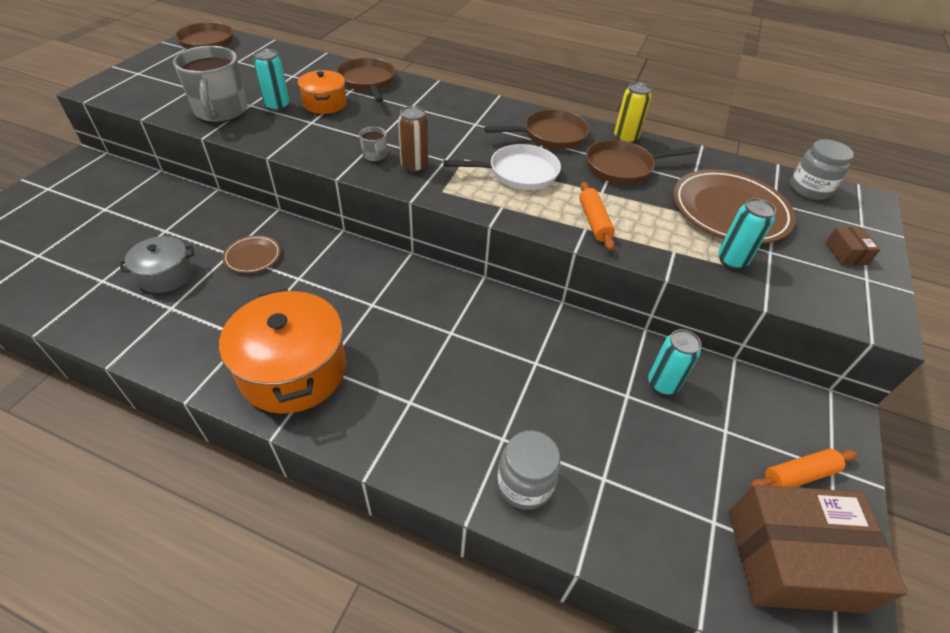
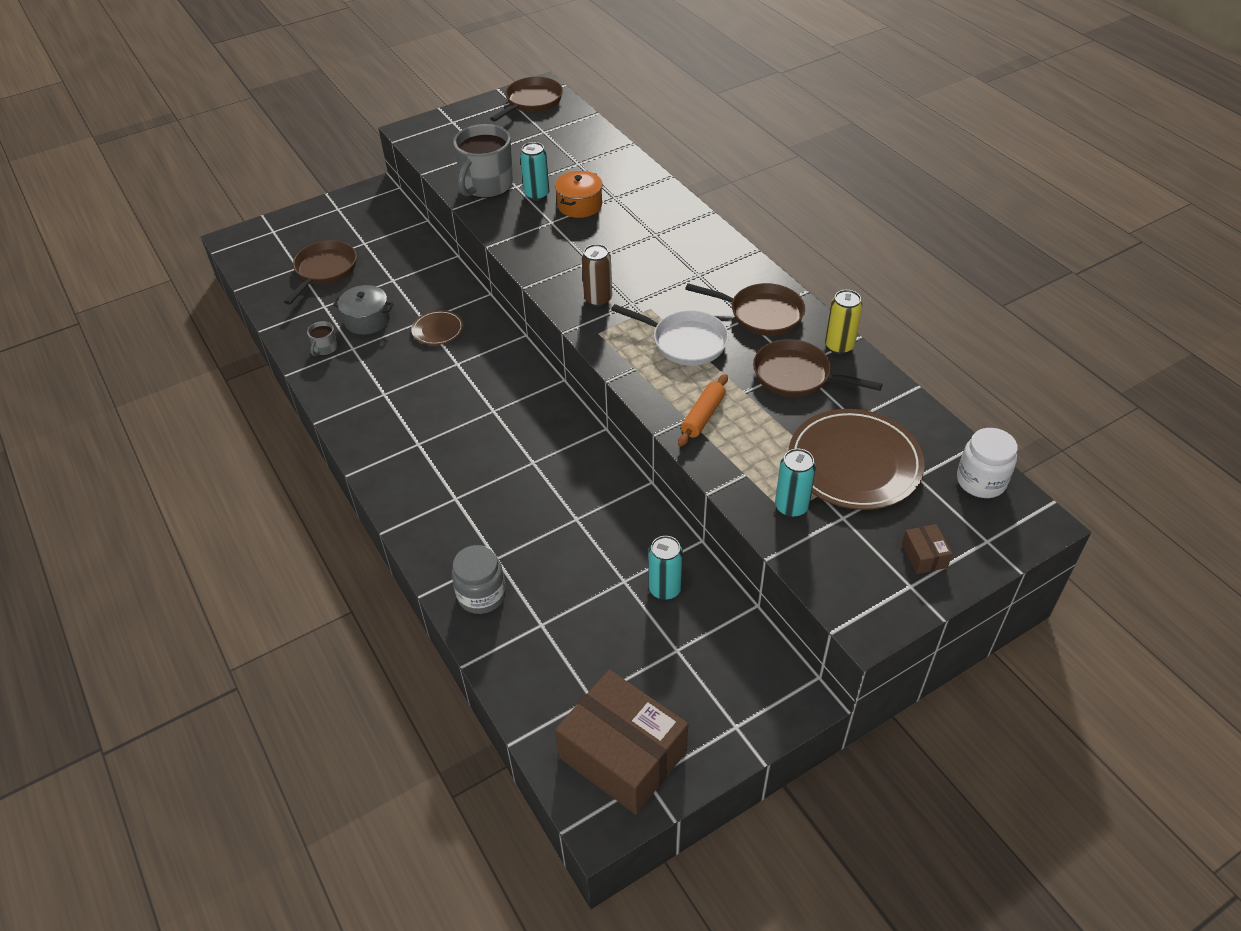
camera: 40 degrees right, 0 degrees up
orange pot [219,289,346,414] -> none
brown pan [336,58,396,102] -> brown pan moved to [284,240,357,305]
grey mug [359,127,387,162] -> grey mug moved to [307,321,337,356]
orange rolling pin [750,449,858,488] -> none
grey jar [790,139,854,200] -> white jar [957,428,1018,498]
brown box [825,227,881,265] -> brown box turned 45 degrees counterclockwise [902,524,953,574]

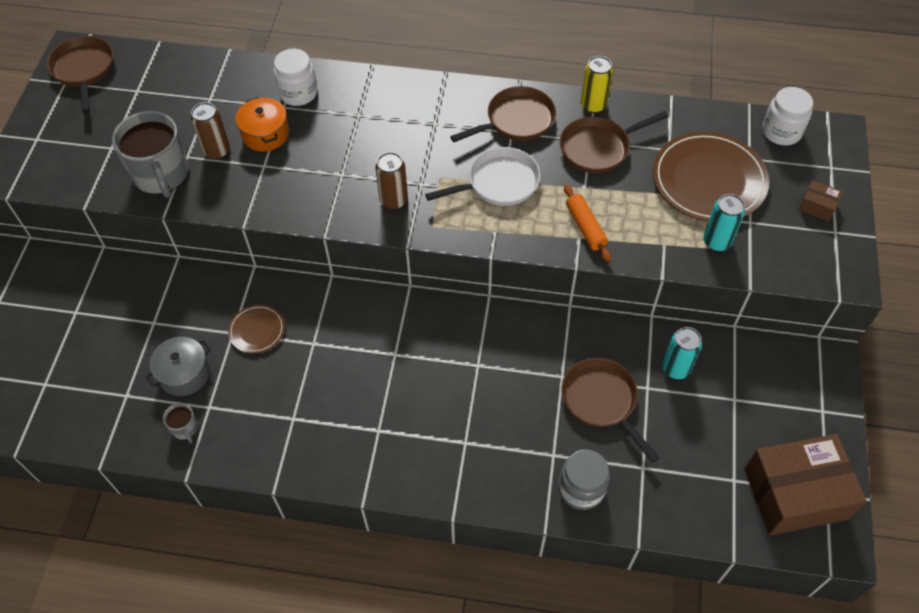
camera: 50 degrees left, 10 degrees up
brown pan [284,240,357,305] -> brown pan moved to [562,358,659,463]
turquoise can [520,142,549,201] -> brown can [191,102,230,160]
none -> white jar [273,49,317,106]

